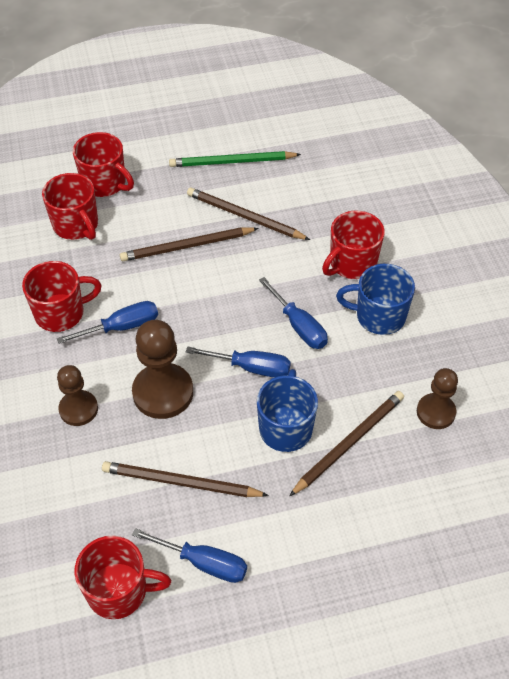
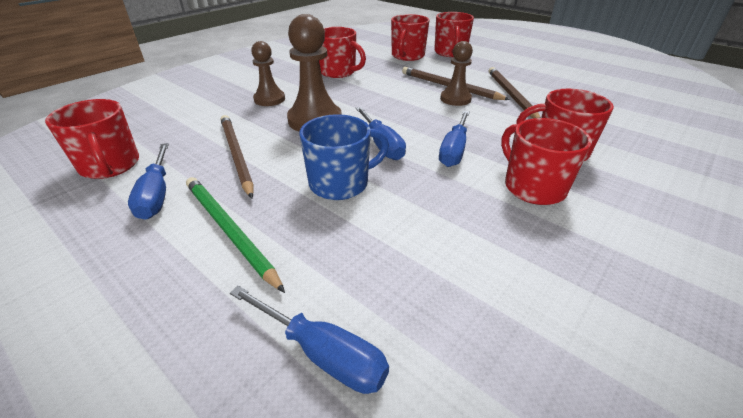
camera: 55 degrees right, 15 degrees down
blue screwdriver [57,301,158,344] -> blue screwdriver moved to [230,286,389,394]
green pencil [169,151,301,167] -> green pencil moved to [186,177,285,293]
brown pencil [289,391,404,496] -> none
blue mug [336,264,415,335] -> red mug [501,118,592,205]
brown pawn [417,368,458,429] -> brown pawn moved to [440,41,473,106]

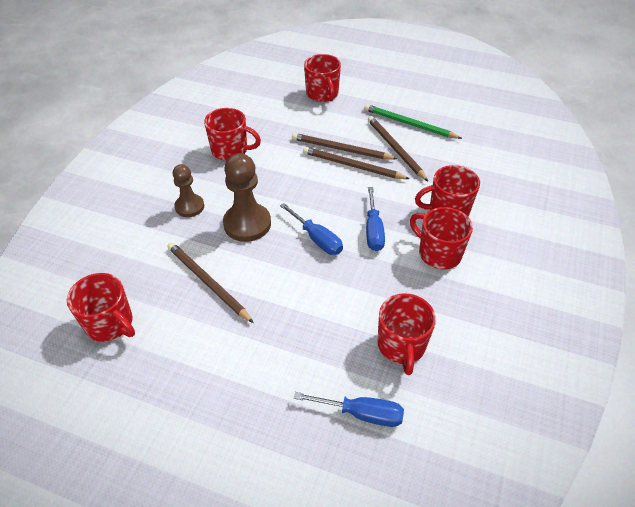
camera: 20 degrees left, 10 degrees up
blue screwdriver [128,143,169,220] -> none
green pencil [186,177,285,293] -> green pencil moved to [364,104,462,139]
blue mug [300,114,389,200] -> none
red mug [391,14,430,61] -> red mug moved to [378,293,436,375]
brown pawn [440,41,473,106] -> brown pencil [303,147,410,179]

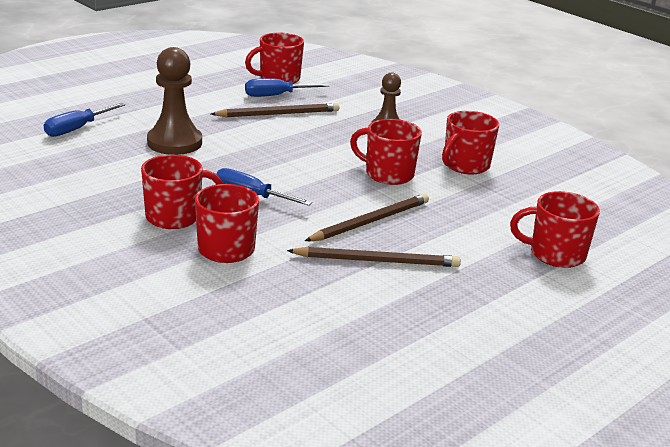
camera: 115 degrees right, 20 degrees down
brown pawn [223,153,271,242] -> brown pawn moved to [147,47,202,155]
blue screwdriver [280,203,343,255] -> blue screwdriver moved to [245,78,329,97]
brown pencil [292,133,397,160] -> none
green pencil [364,104,462,139] -> none
red mug [378,293,436,375] -> red mug moved to [350,119,422,185]

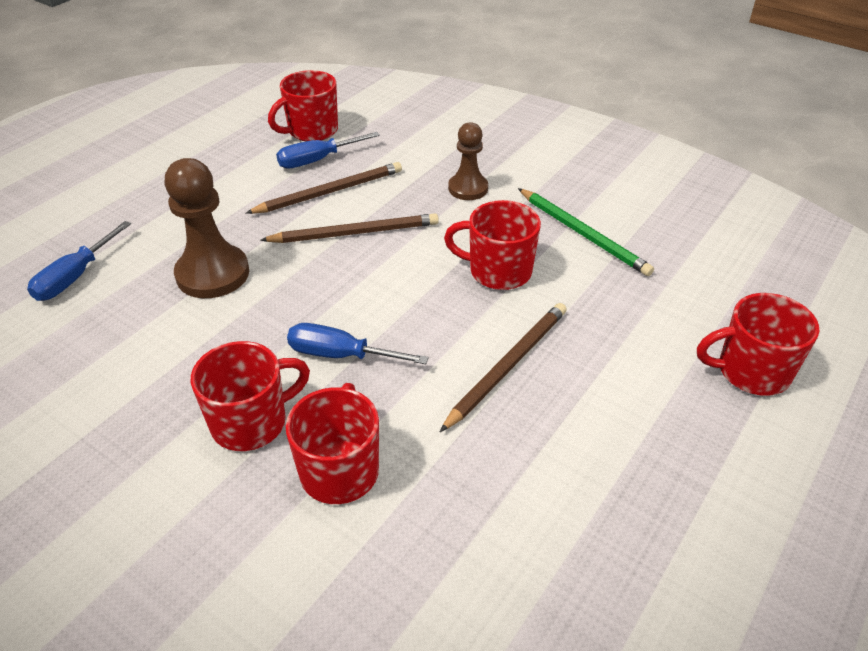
camera: 10 degrees left, 15 degrees up
brown pencil [287,247,461,267] -> brown pencil moved to [260,213,439,243]
red mug [442,111,499,175] -> green pencil [518,188,654,276]

